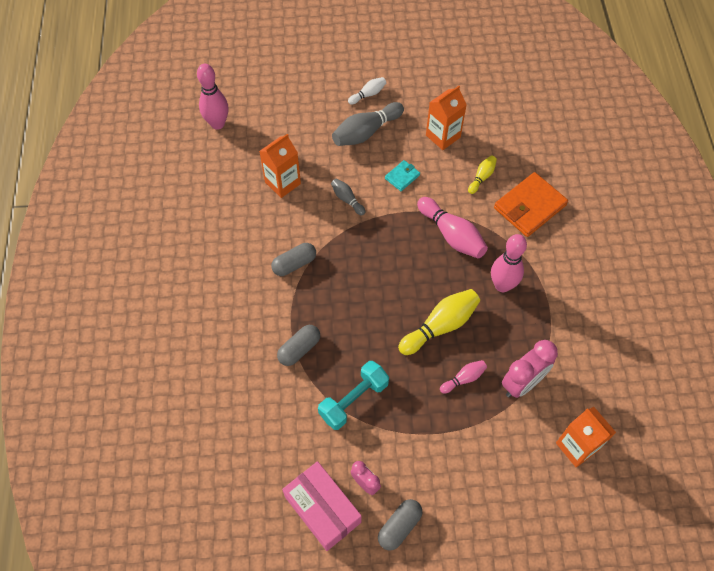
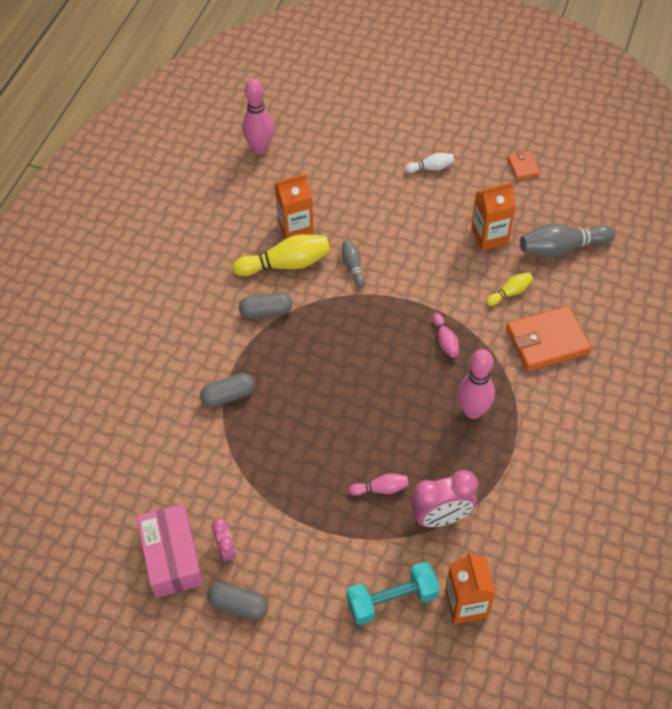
camera: 25 degrees right, 5 degrees down
turquoise dumbbell [318,361,389,430] -> turquoise dumbbell moved to [346,562,439,625]
grey bowling pin [332,102,404,146] -> grey bowling pin moved to [520,224,615,258]
grey capsule [378,499,423,551] -> grey capsule turned 45 degrees clockwise [207,582,268,620]
turquoise wallet [385,160,420,191] -> none
yellow bowling pin [398,289,480,355] -> yellow bowling pin moved to [233,234,331,276]
pink bowling pin [417,197,488,258] -> pink bowling pin [433,313,459,358], size x0.53
none -> orange wallet [507,151,540,180]

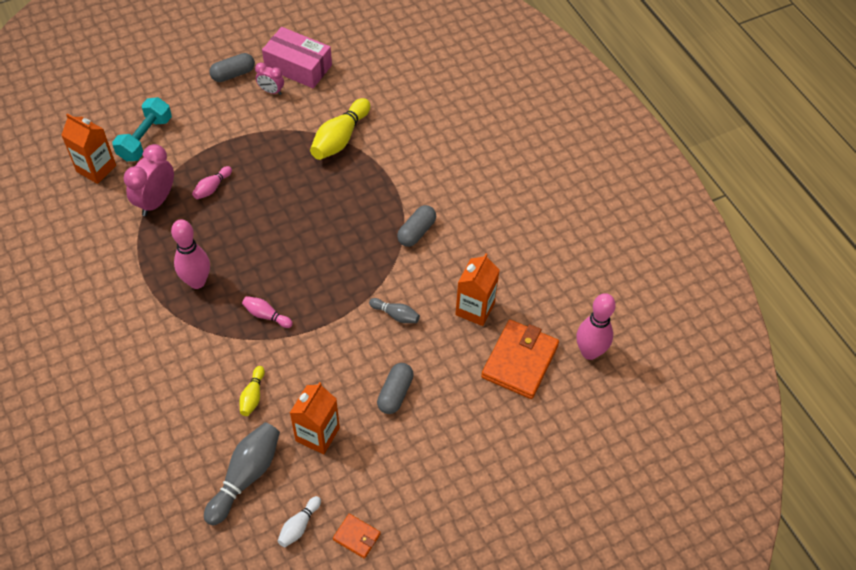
camera: 130 degrees right, 0 degrees up
grey capsule [200,373,255,408] -> grey capsule moved to [377,363,414,414]
yellow bowling pin [233,234,331,276] -> yellow bowling pin moved to [310,98,370,160]
white bowling pin [405,153,454,173] -> white bowling pin moved to [278,496,321,547]
orange wallet [506,306,592,371] -> orange wallet moved to [481,320,559,399]

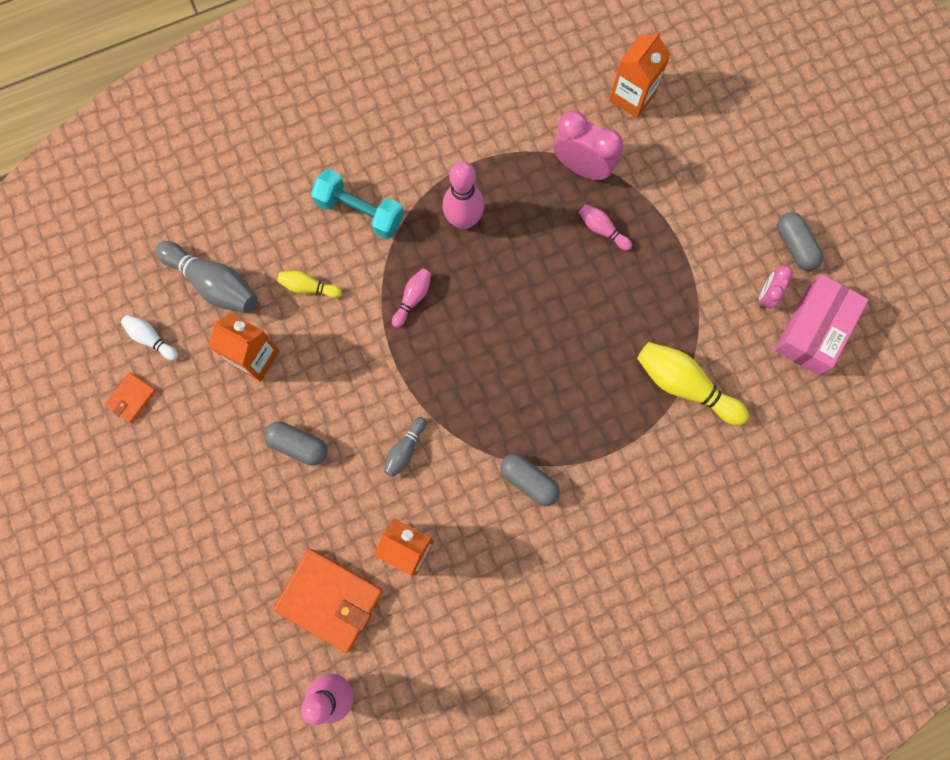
camera: 95 degrees right, 20 degrees up
turquoise dumbbell [112,97,172,161] -> turquoise dumbbell moved to [311,169,404,239]

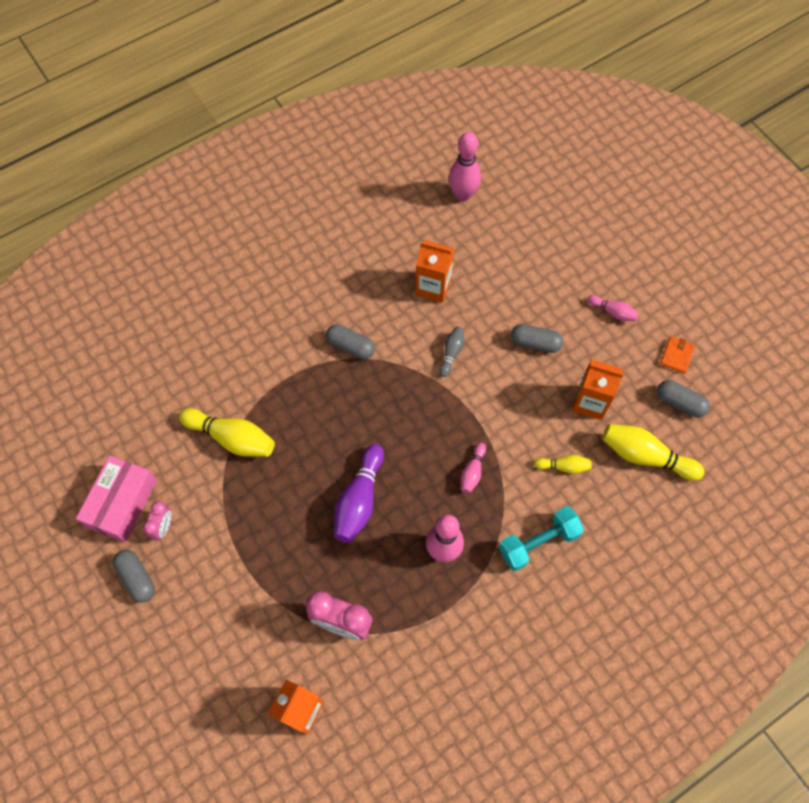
camera: 170 degrees right, 10 degrees down
white bowling pin [121,315,178,361] -> grey capsule [657,380,710,417]
grey bowling pin [155,241,257,313] -> yellow bowling pin [602,424,705,481]
orange wallet [273,549,383,653] -> none
turquoise dumbbell [311,169,404,239] -> turquoise dumbbell turned 45 degrees counterclockwise [499,506,584,571]
pink bowling pin [579,204,632,251] -> pink bowling pin moved to [588,295,639,321]
none -> purple bowling pin [334,444,384,543]

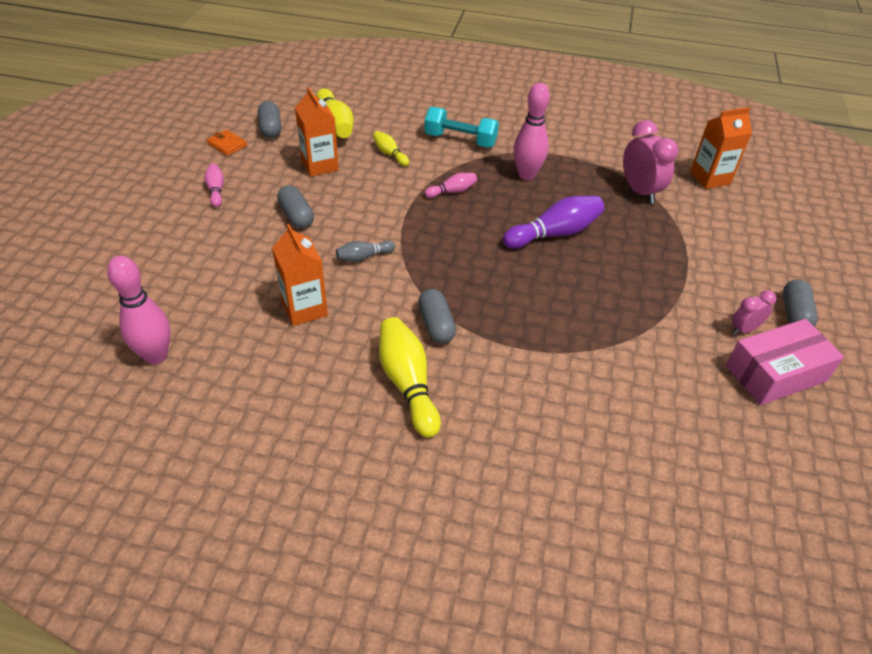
camera: 135 degrees left, 20 degrees down
yellow bowling pin [179,408,275,457] -> yellow bowling pin moved to [379,317,441,438]
orange wallet [660,336,695,374] -> orange wallet turned 60 degrees clockwise [207,130,247,156]

